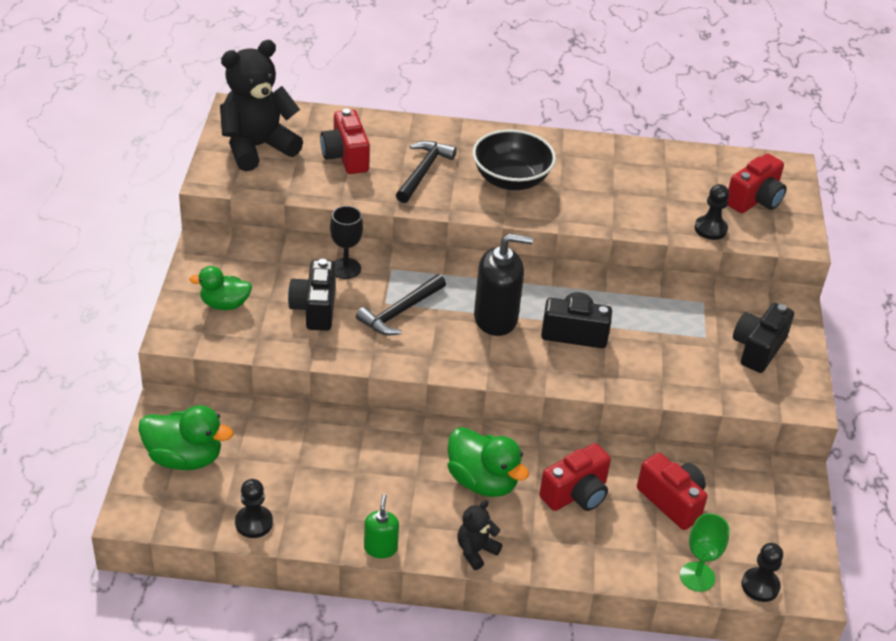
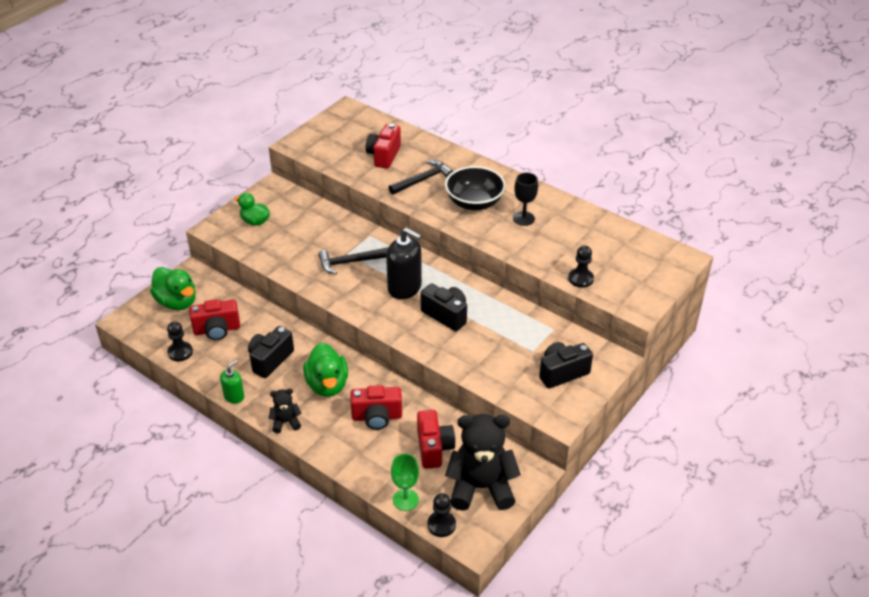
camera: 35 degrees right, 0 degrees up
black teddy bear [220,40,303,171] -> black teddy bear moved to [445,414,521,511]
black camera [288,259,336,331] -> black camera moved to [248,326,294,378]
black goblet [330,206,363,279] -> black goblet moved to [513,172,538,226]
red camera [727,153,787,213] -> red camera moved to [189,299,240,340]

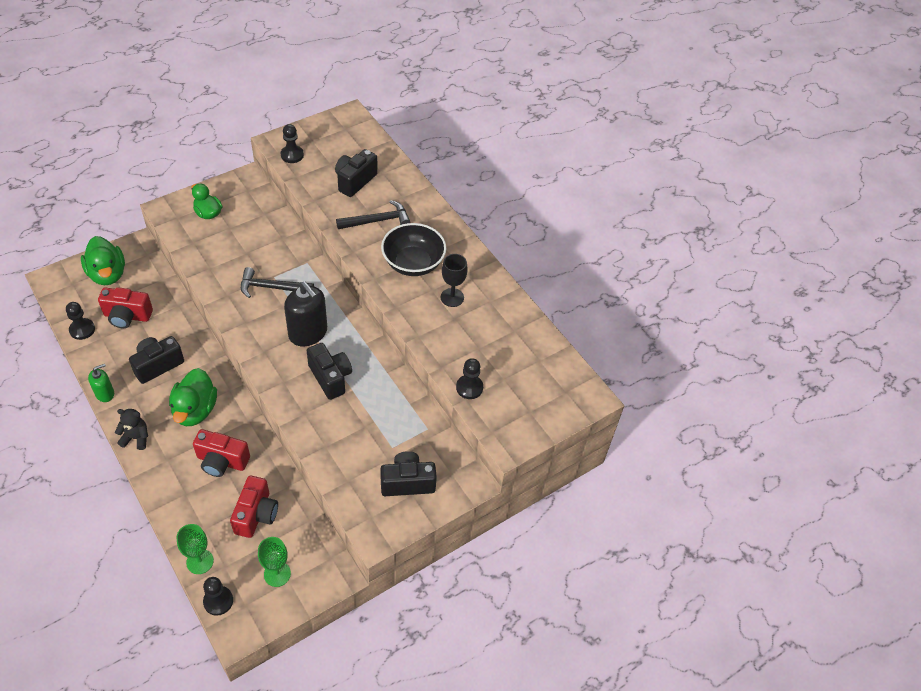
camera: 15 degrees right, 10 degrees up
red camera [366,123,401,169] -> black camera [335,149,378,197]
black teddy bear [445,414,521,511] -> green goblet [258,537,291,587]
none -> black pawn [281,124,304,163]

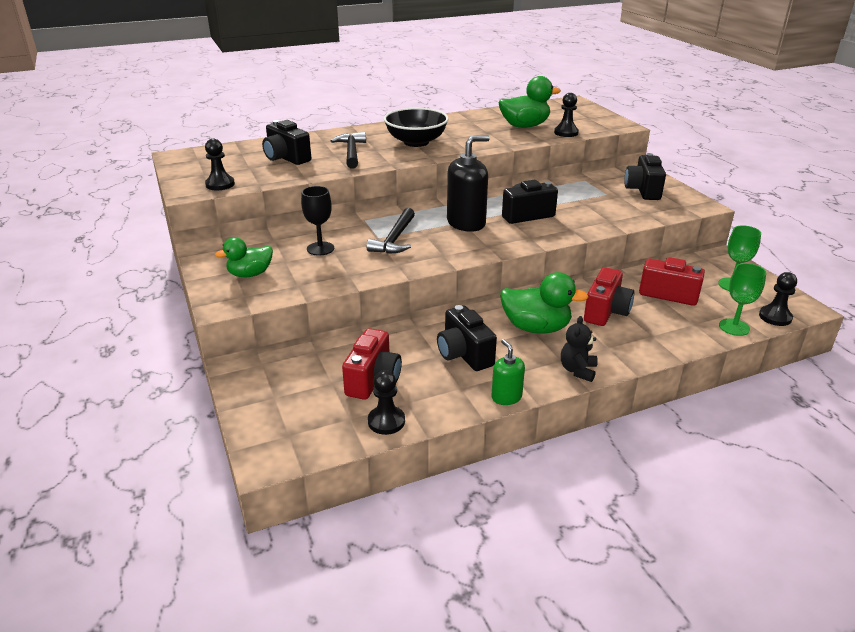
camera: 75 degrees left, 20 degrees down
green duck [81,236,125,285] -> green duck moved to [498,76,561,128]
black goblet [441,254,468,307] -> black goblet moved to [301,186,334,256]

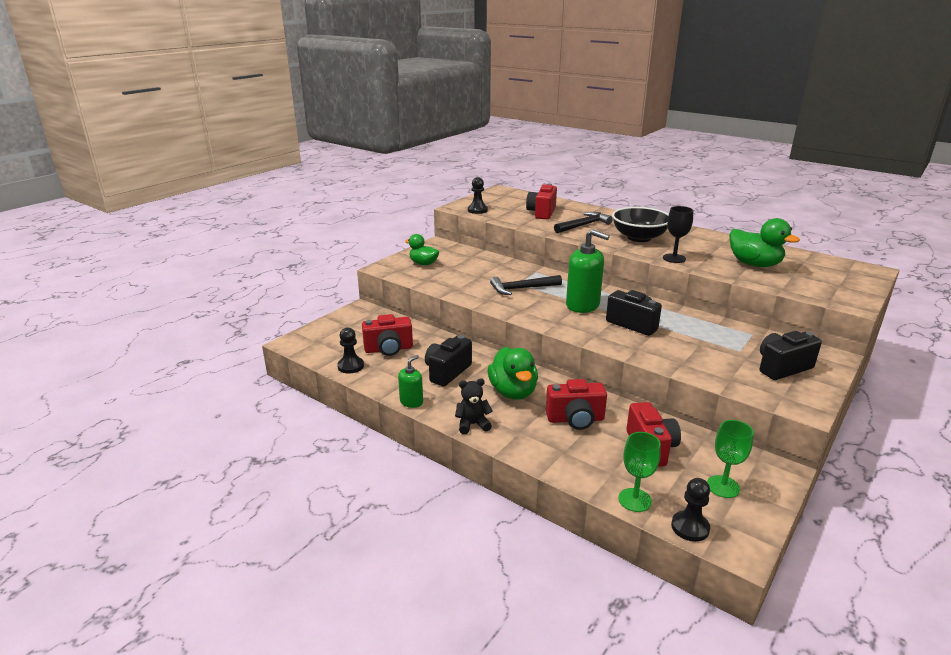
camera: 60 degrees right, 5 degrees down
black camera [262,120,311,165] -> red camera [526,184,557,219]
black goblet [301,186,334,256] -> black goblet moved to [663,206,693,263]
black soap dispenser [447,135,490,232] -> green soap dispenser [566,229,610,313]
black pawn [554,93,579,137] -> none

